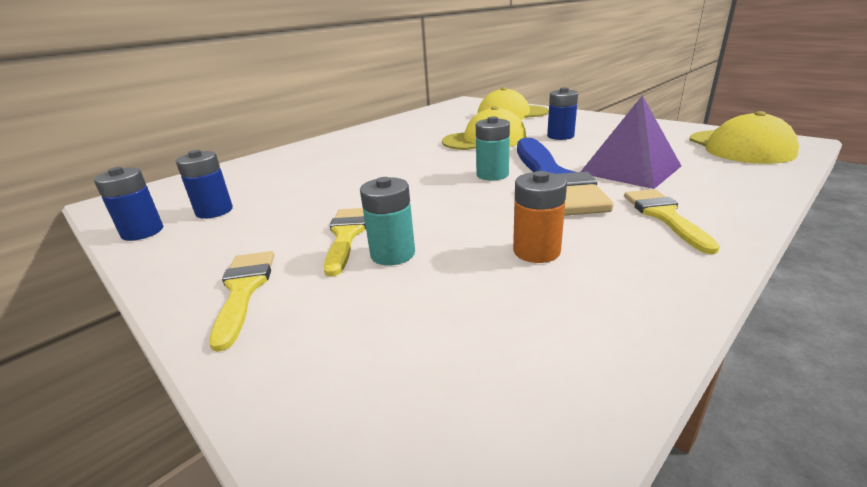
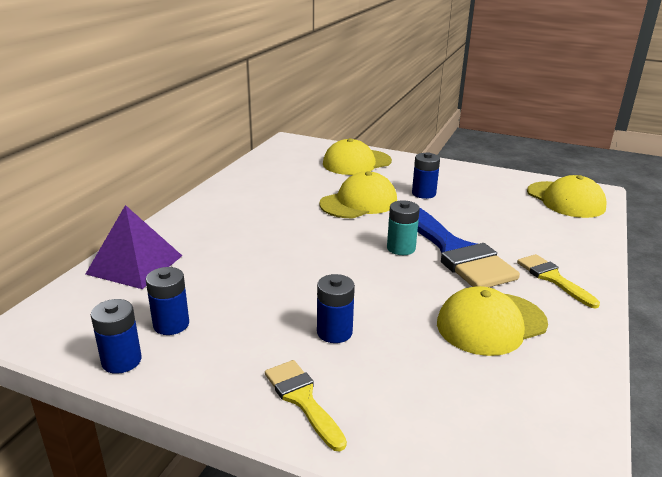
camera: 25 degrees left, 0 degrees up
yellow brush [324,208,366,276] -> blue battery [317,274,355,343]
turquoise battery [360,177,415,265] -> none
orange battery [513,171,567,263] -> yellow cap [437,286,548,356]
purple pyramid [581,95,681,189] -> purple pyramid moved to [86,205,182,289]

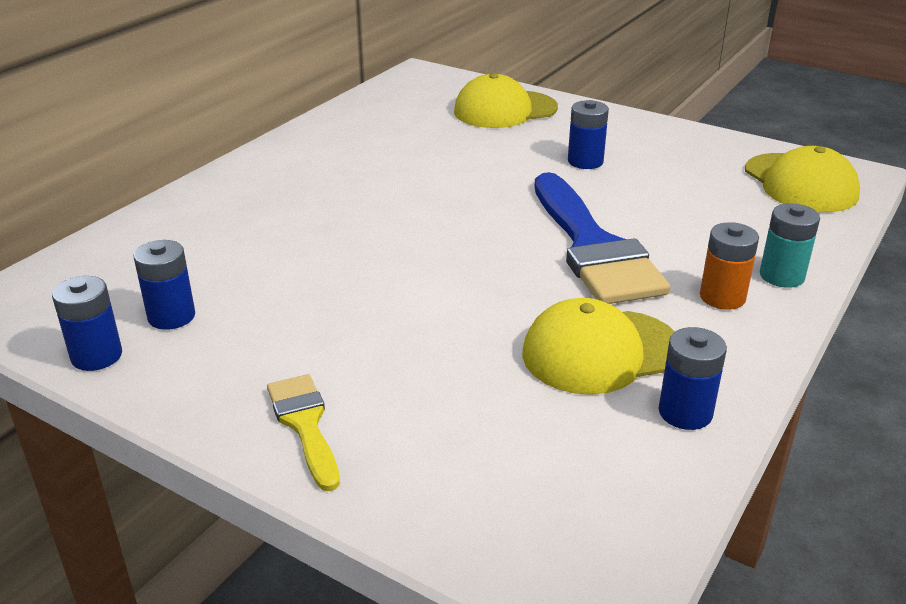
camera: 10 degrees right, 5 degrees up
purple pyramid [86,205,182,289] -> none
blue battery [317,274,355,343] -> blue battery moved to [659,327,727,430]
yellow cap [319,171,397,218] -> none
turquoise battery [387,200,420,255] -> turquoise battery moved to [760,203,820,288]
yellow brush [517,254,600,308] -> orange battery [700,222,759,310]

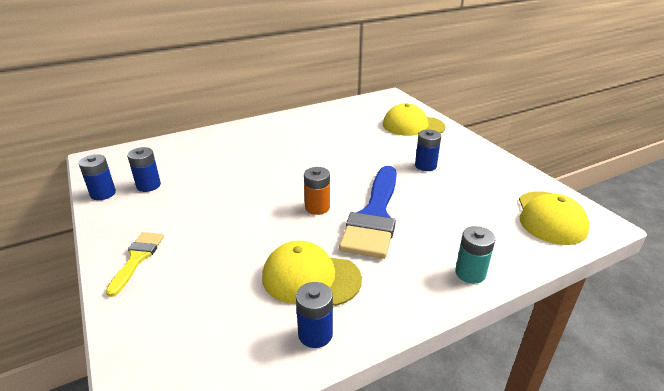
camera: 30 degrees right, 0 degrees up
orange battery [700,222,759,310] -> orange battery moved to [304,167,330,215]

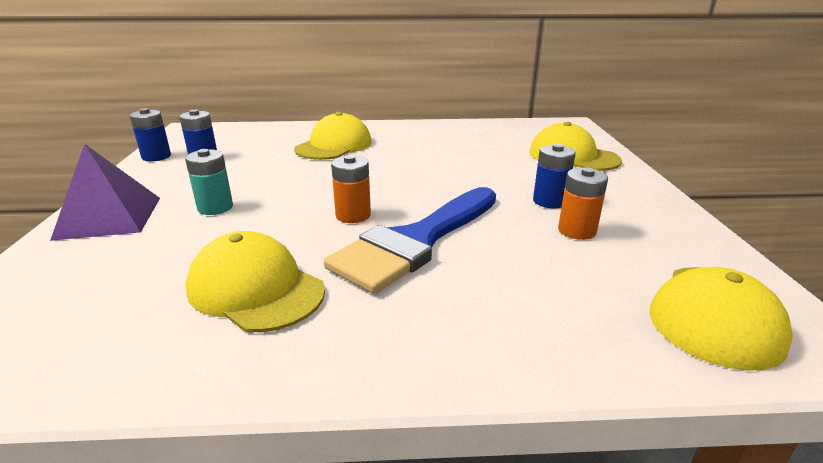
camera: 25 degrees right, 5 degrees down
yellow brush [106,232,164,297] -> purple pyramid [50,144,160,241]
blue battery [296,282,333,348] -> none
turquoise battery [455,226,495,284] -> turquoise battery moved to [185,149,233,215]
none -> yellow cap [294,112,372,160]
none -> orange battery [558,167,608,240]

